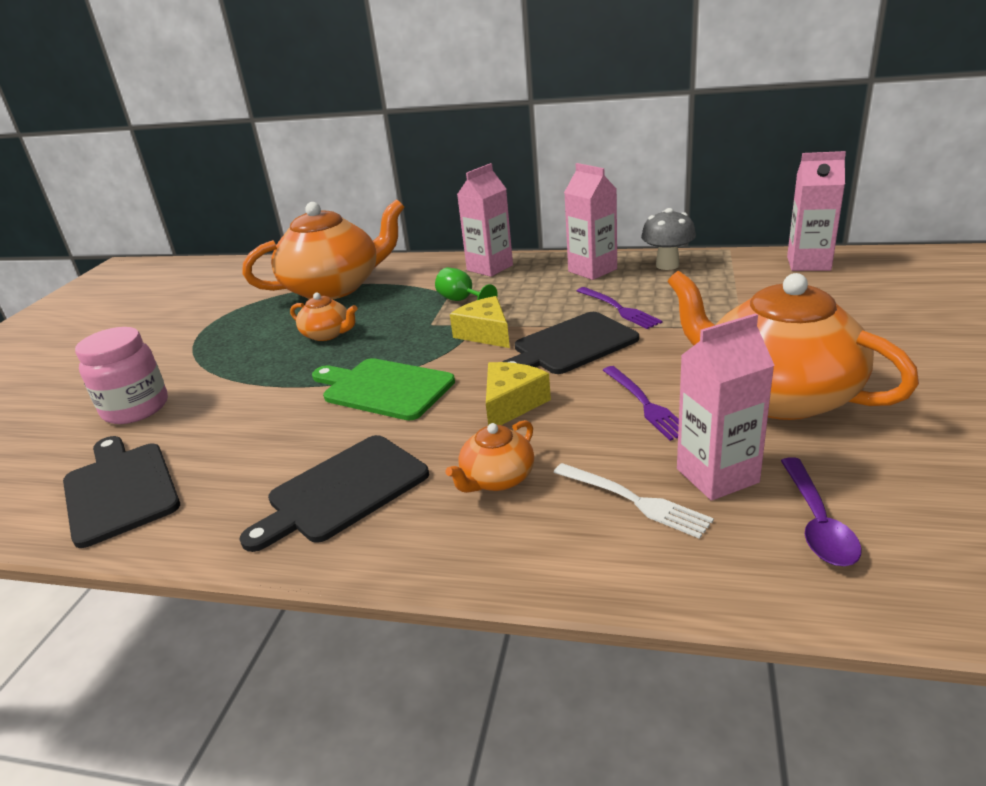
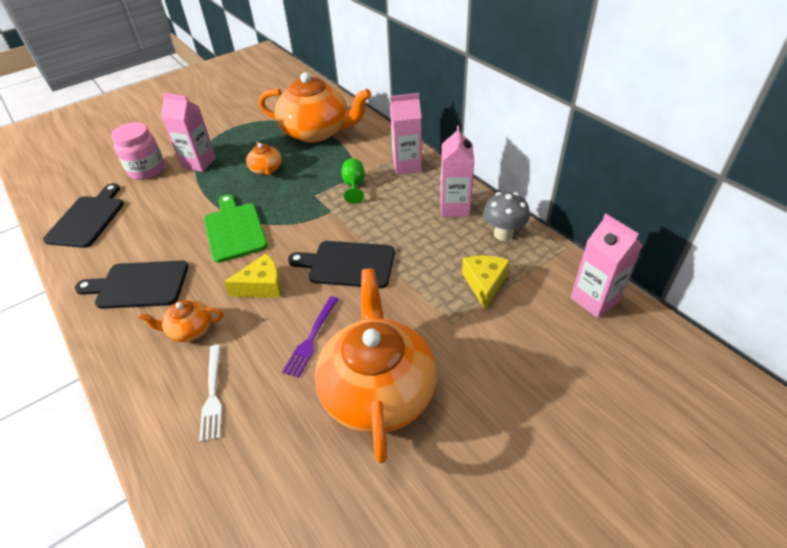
camera: 40 degrees right, 15 degrees up
yellow cheese [450,296,510,348] -> yellow cheese moved to [462,255,510,309]
purple fork [577,287,663,329] -> none
pink carton [677,313,775,501] -> pink carton moved to [161,93,216,172]
purple spoon [781,457,861,566] -> none

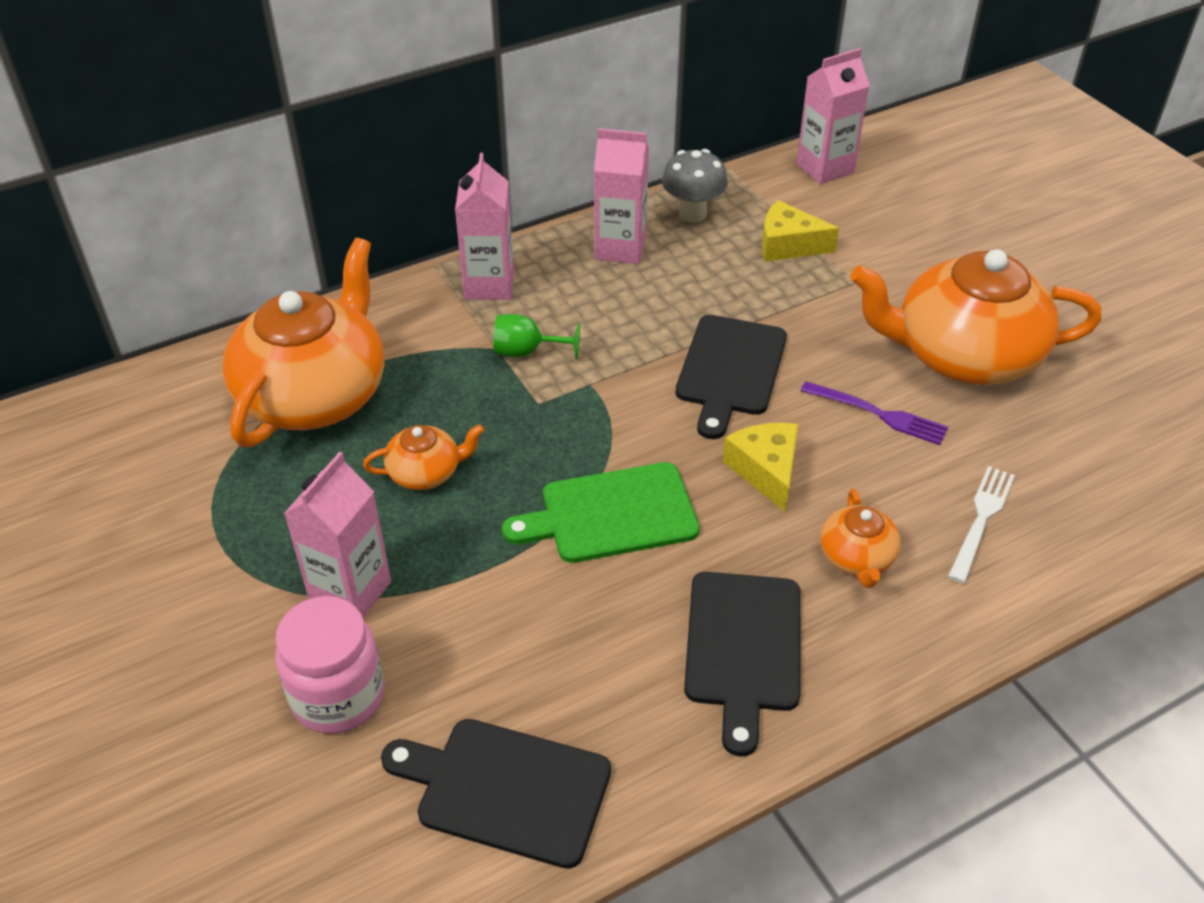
camera: 85 degrees left, 0 degrees up
white fork [199,345,222,442] -> white fork turned 60 degrees counterclockwise [948,466,1015,583]

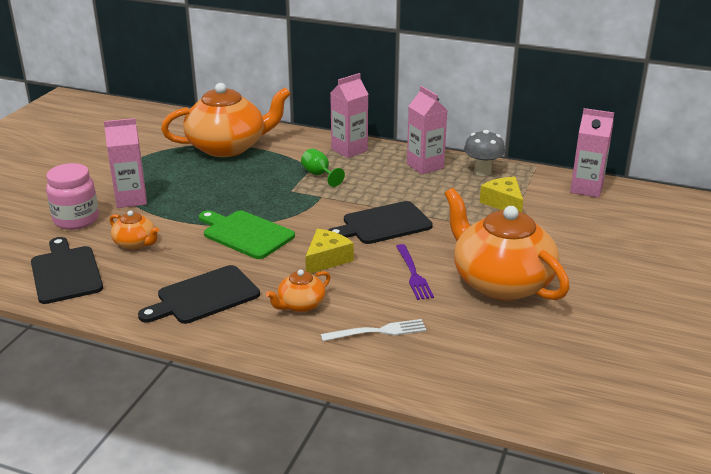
camera: 50 degrees right, 15 degrees down
orange teapot [363,424,484,490] -> orange teapot moved to [109,210,159,250]

